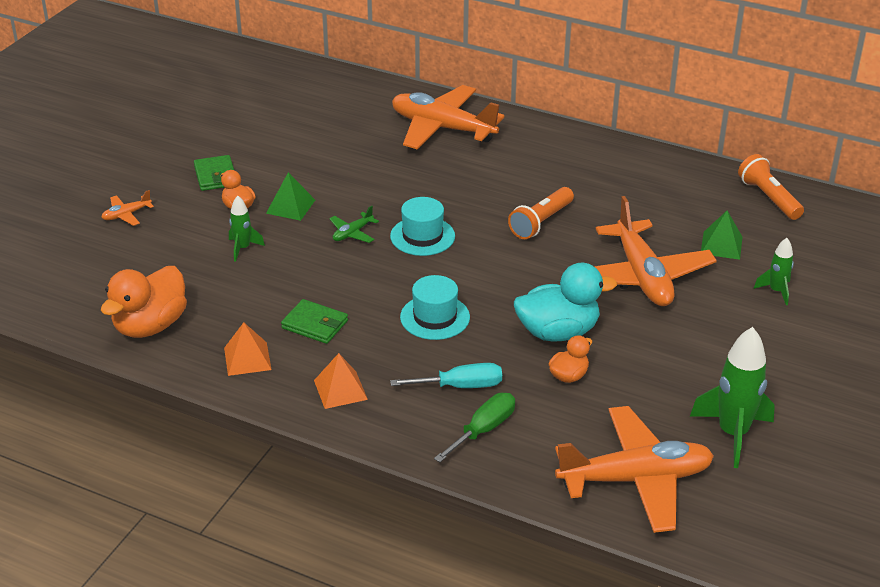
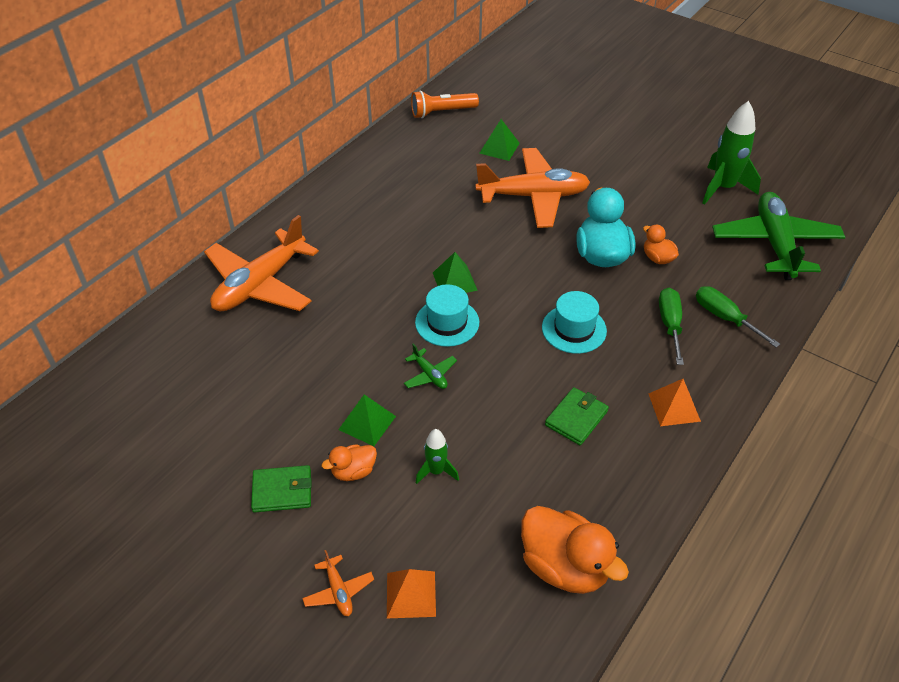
camera: 80 degrees left, 10 degrees up
orange pyramid [224,322,272,376] -> orange pyramid moved to [387,569,436,618]
turquoise screwdriver [390,363,502,388] -> green screwdriver [659,288,684,365]
orange flashlight [508,187,574,239] -> none
orange plane [555,406,714,533] -> green plane [712,192,845,280]
green rocket [754,238,794,305] -> none
none -> green pyramid [433,252,478,293]

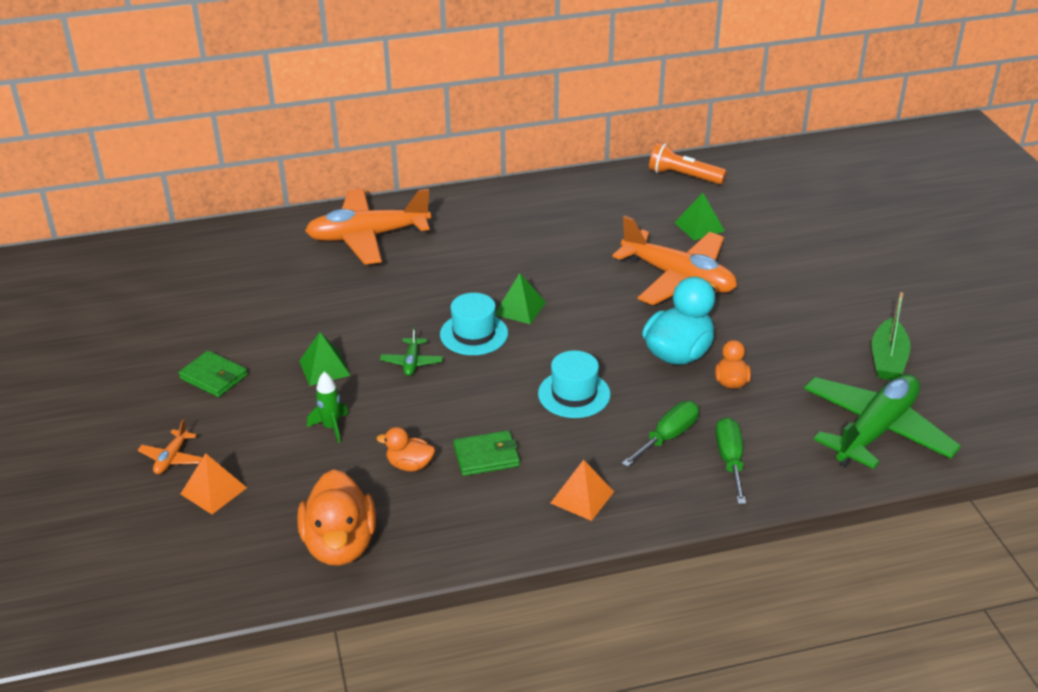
camera: 40 degrees right, 10 degrees down
orange duck [321,444,377,481] -> orange duck moved to [377,427,435,471]
green rocket [702,101,761,204] -> green boat [872,292,911,380]

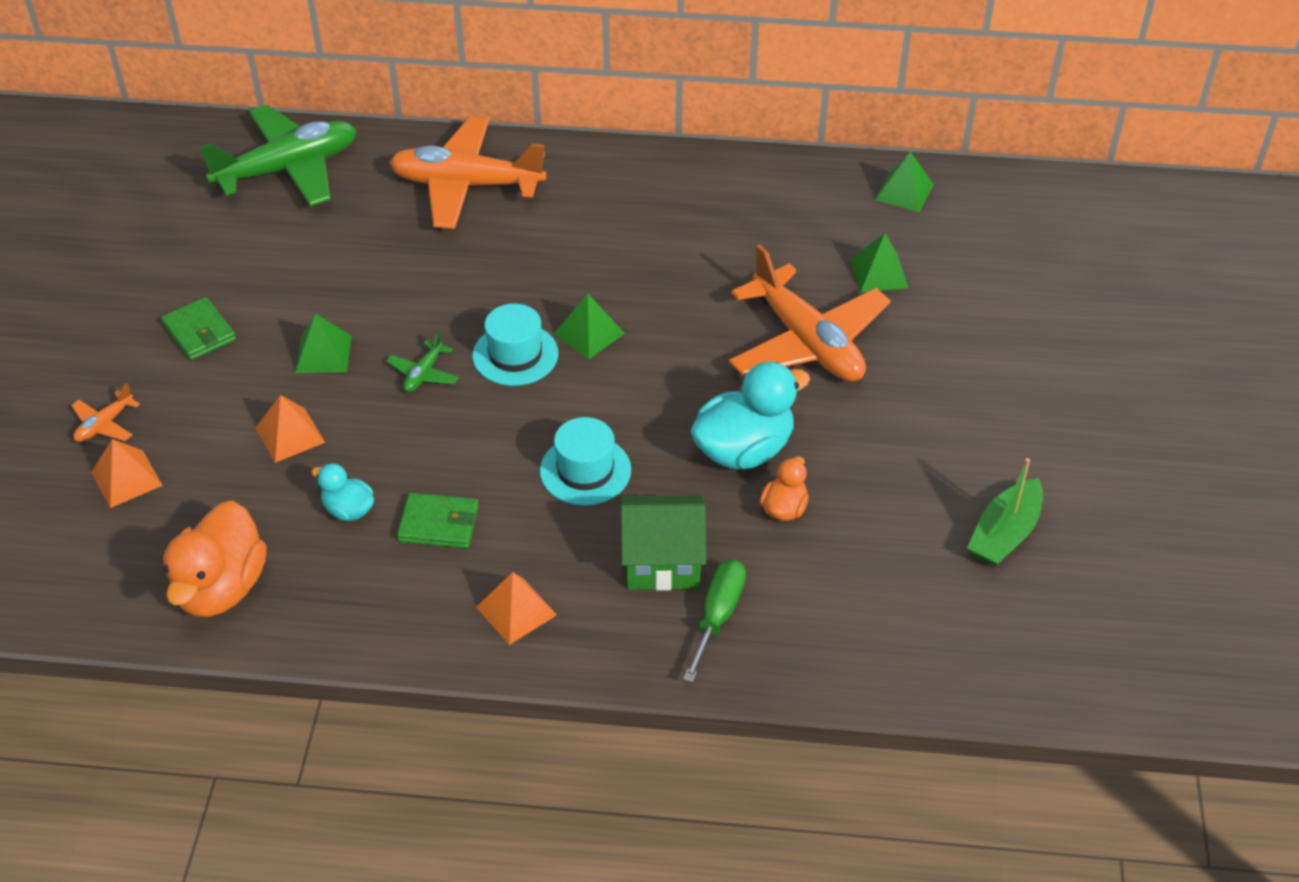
camera: 20 degrees right, 10 degrees up
green rocket [307,372,349,443] -> orange pyramid [256,395,325,463]
orange duck [377,427,435,471] -> turquoise duck [312,463,374,521]
green screwdriver [621,401,699,467] -> green house [621,496,706,591]
orange flashlight [649,143,727,184] -> green pyramid [875,151,934,212]
green plane [804,374,961,469] -> green plane moved to [199,105,357,207]

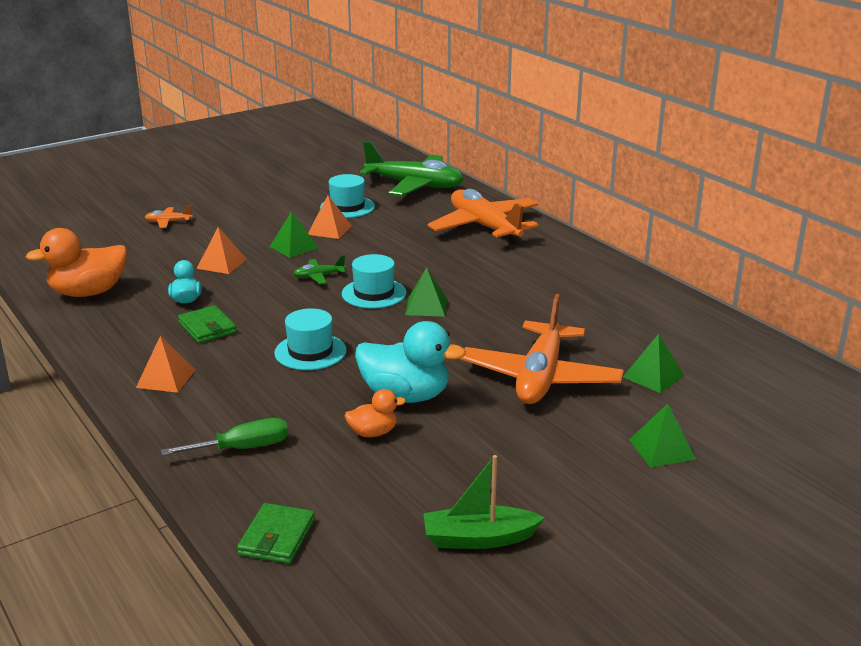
camera: 50 degrees right, 20 degrees down
orange pyramid [91,439,163,508] -> orange pyramid moved to [308,195,352,239]
green wallet [161,297,236,360] -> green wallet moved to [237,503,315,564]
green house [621,496,706,591] -> none
green pyramid [875,151,934,212] -> green pyramid moved to [629,404,696,468]
none -> turquoise hat [320,174,375,218]

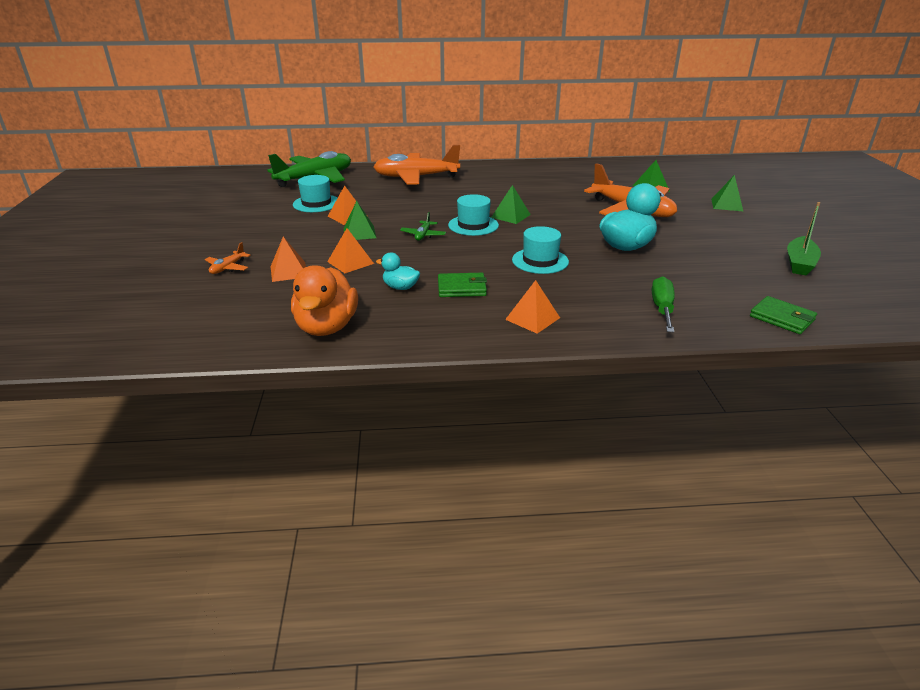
camera: 60 degrees left, 5 degrees up
orange duck [345,389,406,437] -> none
none -> orange pyramid [271,236,306,282]

